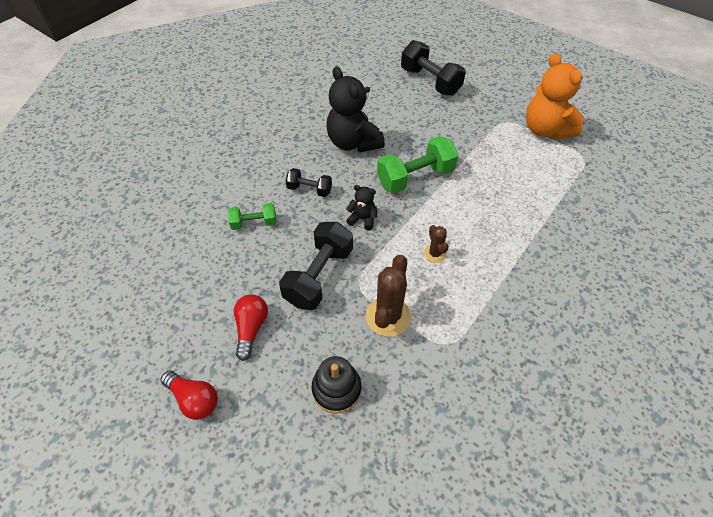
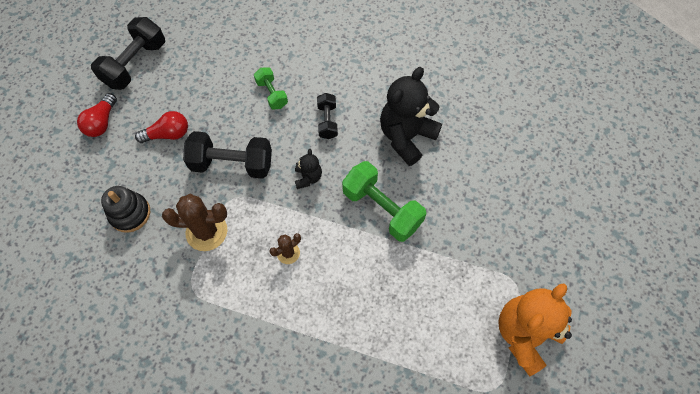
camera: 70 degrees right, 10 degrees up
black dumbbell [401,40,466,96] -> black dumbbell moved to [91,17,165,90]

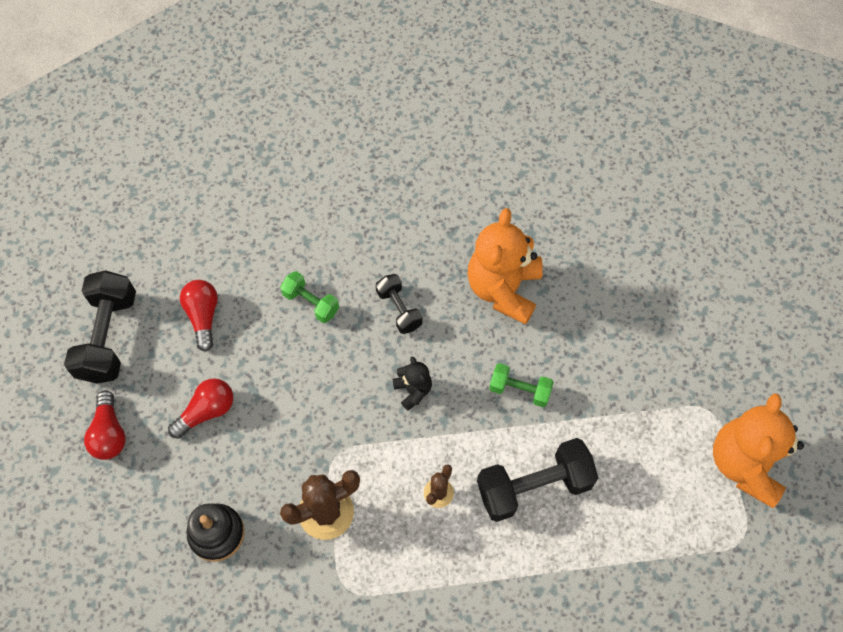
camera: 25 degrees left, 0 degrees up
black dumbbell [183,131,272,179] -> black dumbbell moved to [477,438,598,522]
green dumbbell [342,161,427,242] -> green dumbbell [489,363,554,407], size x0.56
black teddy bear [380,67,442,166] -> orange teddy bear [467,208,543,325]
none -> red light bulb [180,280,218,352]

